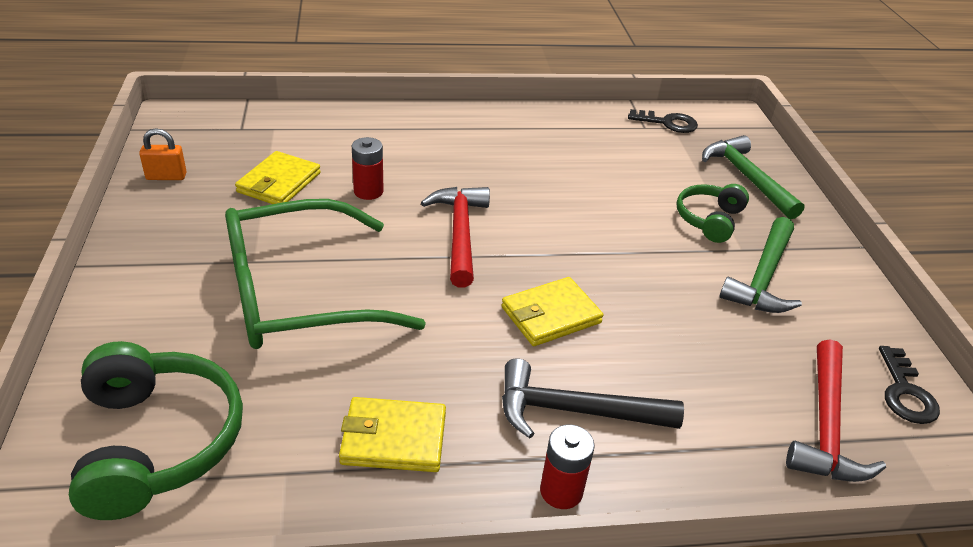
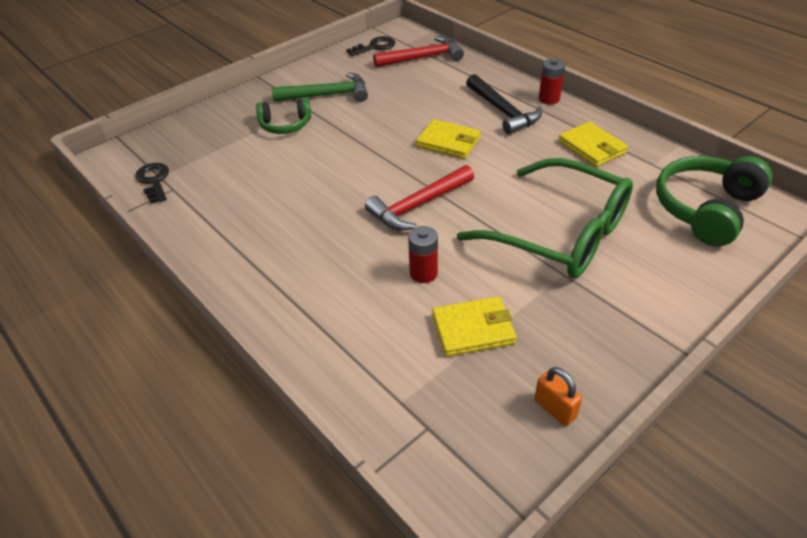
camera: 120 degrees left, 5 degrees up
green hammer [702,135,805,219] -> none

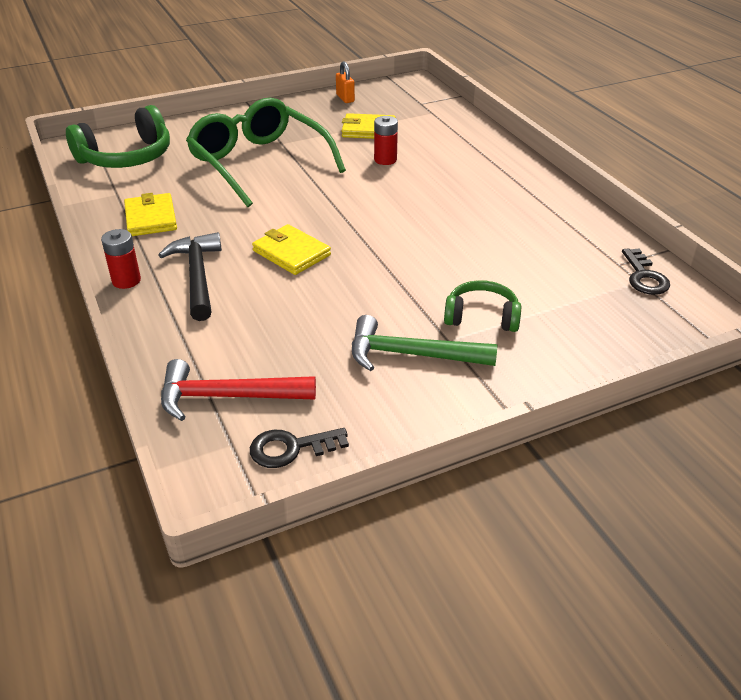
camera: 165 degrees left, 5 degrees down
red hammer [365,165,474,230] -> none

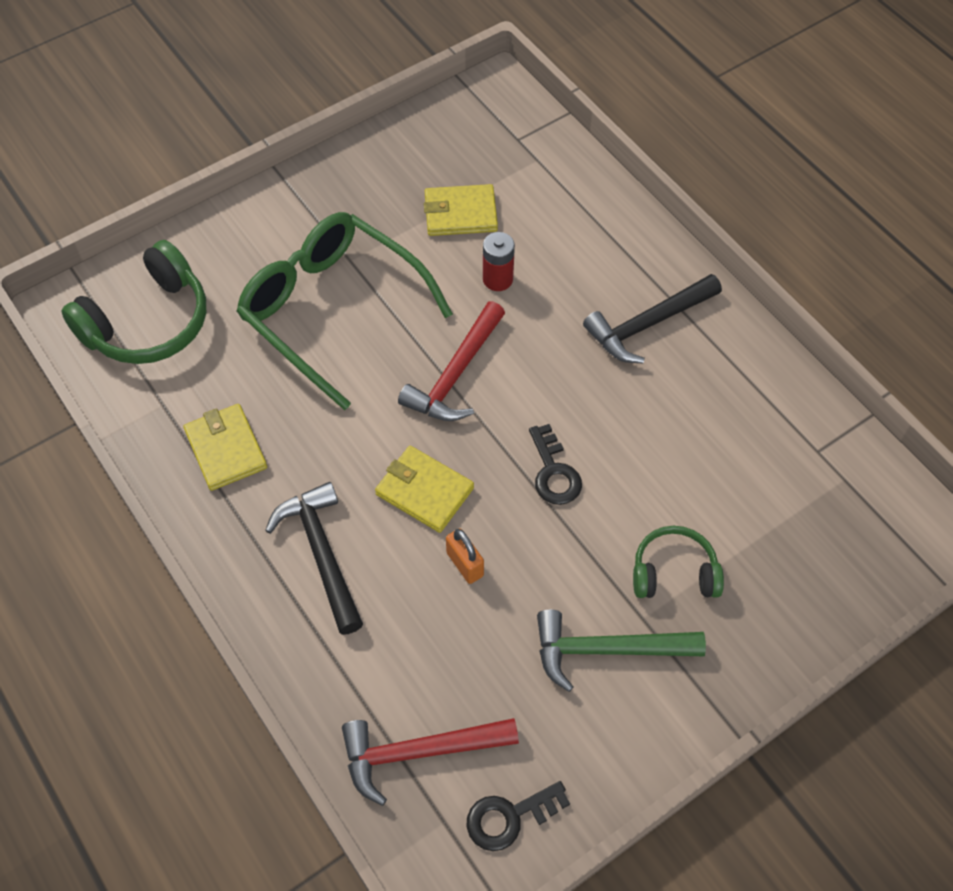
camera: 10 degrees left, 20 degrees up
red battery [101,229,141,289] -> none
orange padlock [336,61,355,103] -> orange padlock moved to [446,529,484,584]
black key [622,248,670,295] -> black key moved to [529,424,582,505]
none -> red hammer [398,301,505,421]
none -> black hammer [583,274,722,363]

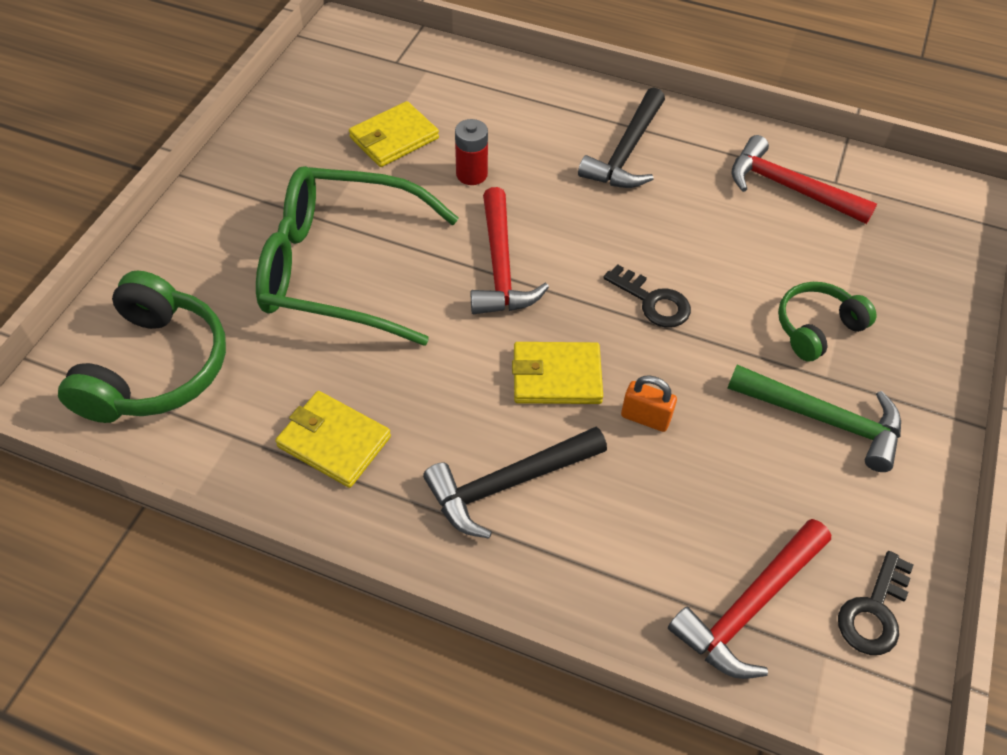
camera: 35 degrees left, 5 degrees down
black hammer [265,482,363,635] -> black hammer turned 60 degrees counterclockwise [423,427,607,538]
green hammer [537,610,706,692] -> green hammer turned 120 degrees counterclockwise [727,365,901,472]
none -> red hammer [732,135,877,224]

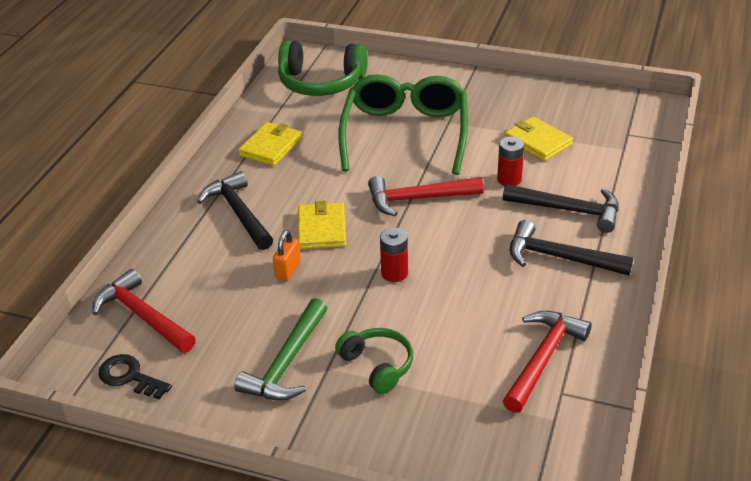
camera: 90 degrees right, 15 degrees down
black key [603,264,691,328] -> red battery [380,227,408,282]
none -> black hammer [503,184,619,233]

